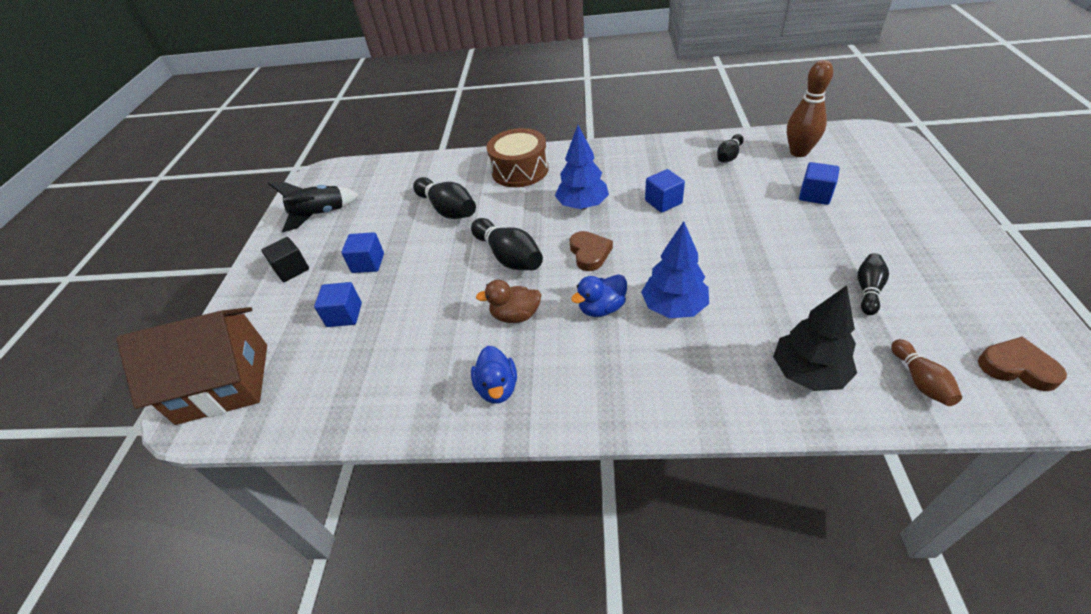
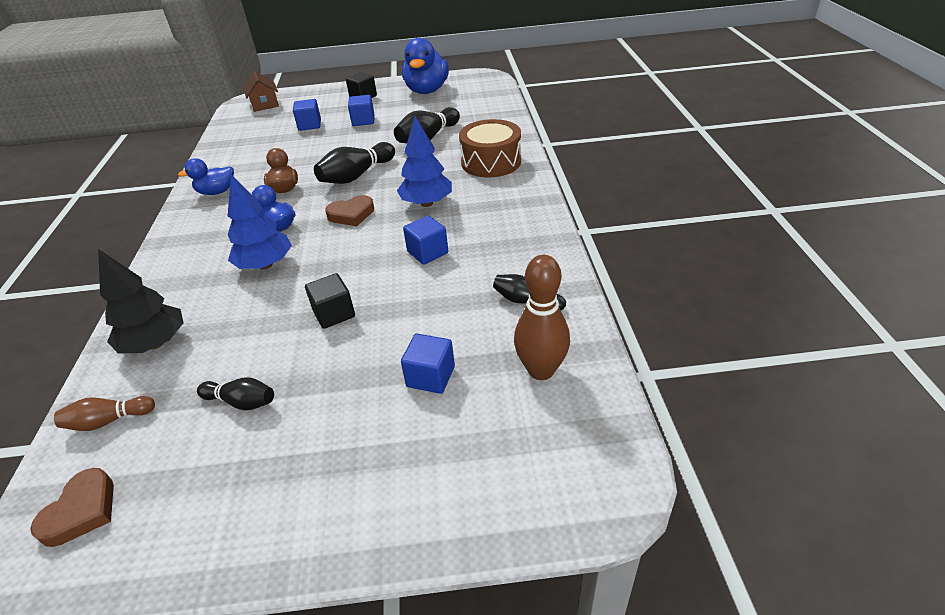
camera: 80 degrees right, 5 degrees down
brown house [116,307,267,425] -> brown house [243,71,279,112], size x0.54
black rocket [268,182,360,233] -> blue duck [402,38,449,94]
none -> black cube [305,273,355,329]

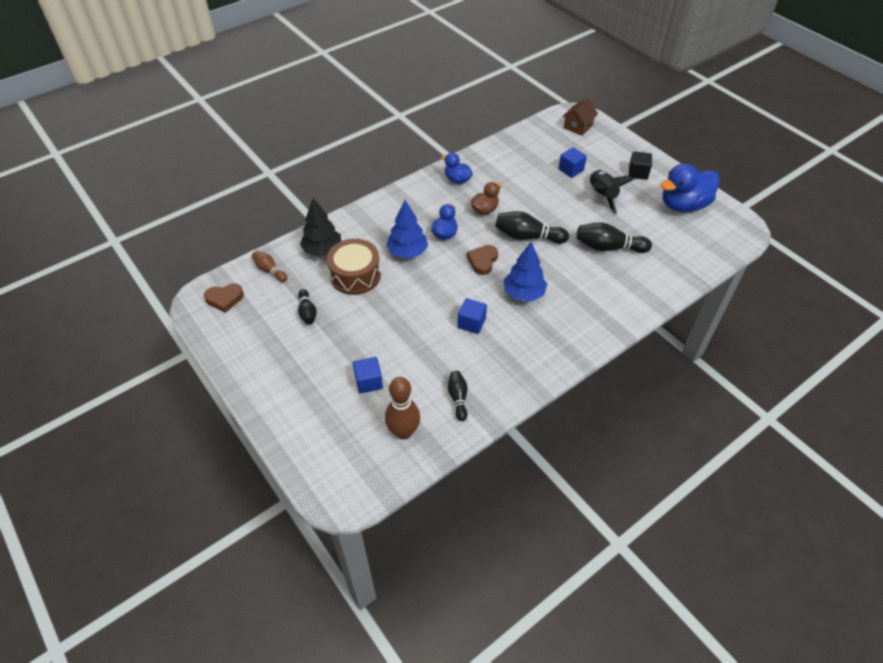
camera: 55 degrees right, 10 degrees up
black cube [305,273,355,329] -> none
brown heart [325,195,374,226] -> brown heart turned 75 degrees clockwise [467,245,498,275]
blue cube [348,95,375,126] -> black rocket [589,170,634,214]
brown drum [459,119,521,178] -> brown drum moved to [327,239,381,295]

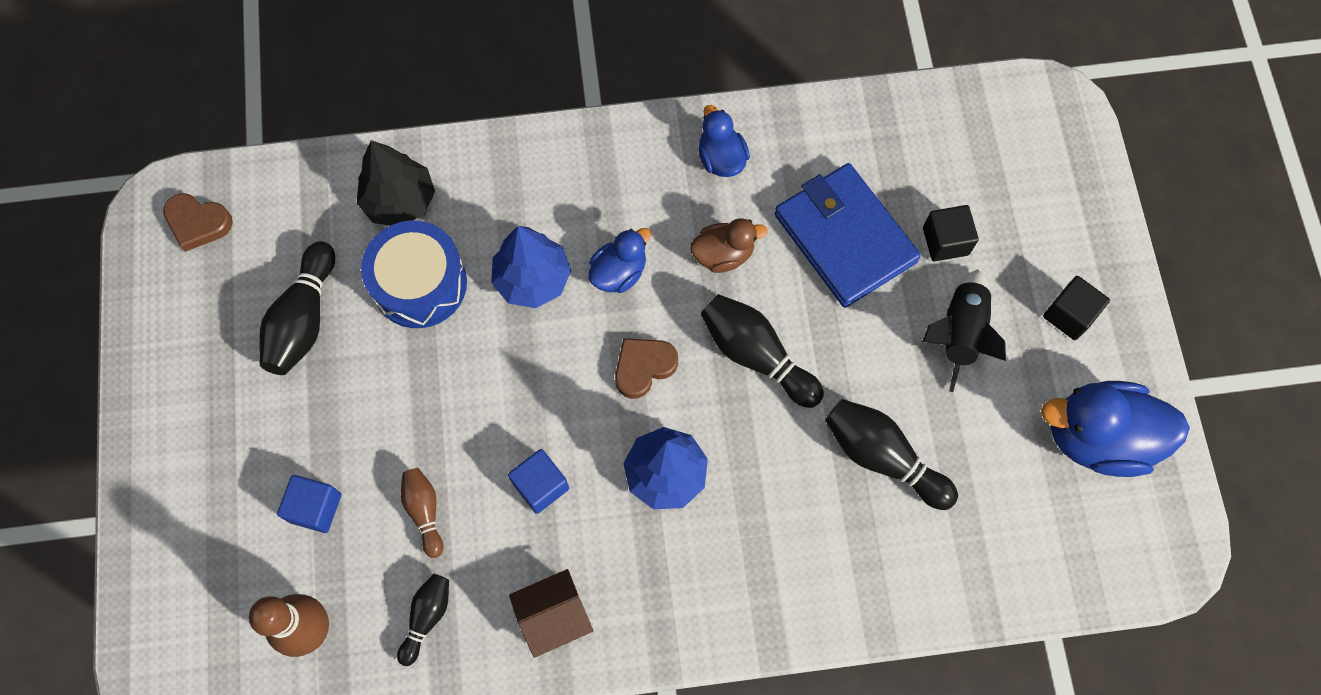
camera: 30 degrees right, 20 degrees up
brown bowling pin [252,251,287,282] -> brown bowling pin moved to [401,468,443,558]
black bowling pin [298,289,317,325] -> black bowling pin [259,241,335,375], size x1.68
brown drum [327,239,381,295] -> blue drum [361,221,467,328]
blue cube [558,147,587,178] -> black cube [923,205,979,262]
brown house [562,99,598,136] -> brown house moved to [509,569,593,658]
none -> blue wallet [775,163,921,308]

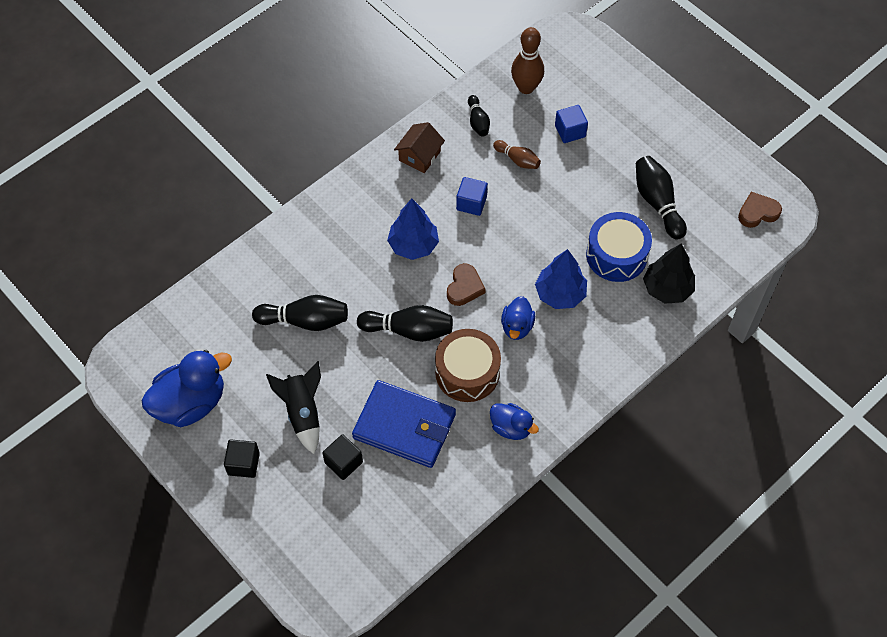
camera: 145 degrees right, 10 degrees down
brown duck [690,218,768,273] -> brown drum [435,329,501,402]

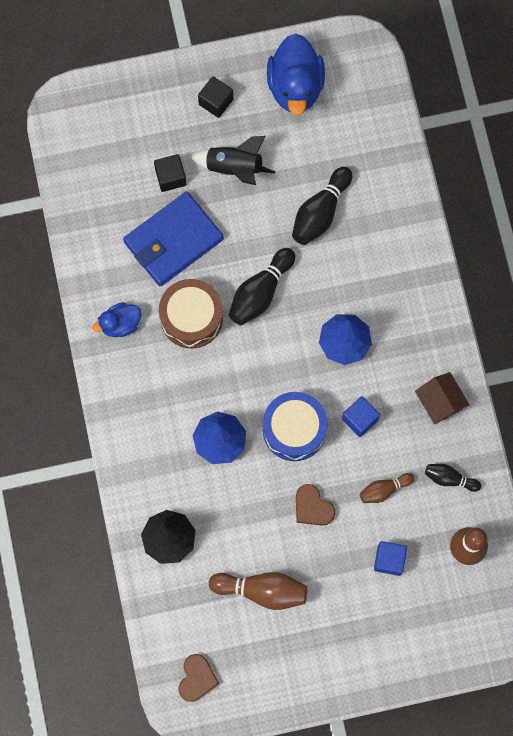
camera: 120 degrees right, 15 degrees up
brown heart [447,263,486,306] -> brown heart moved to [296,484,335,526]
blue duck [501,296,535,340] -> none
blue drum [586,212,652,282] -> blue drum moved to [263,392,328,461]
black bowling pin [636,156,687,240] -> brown bowling pin [209,572,307,610]

